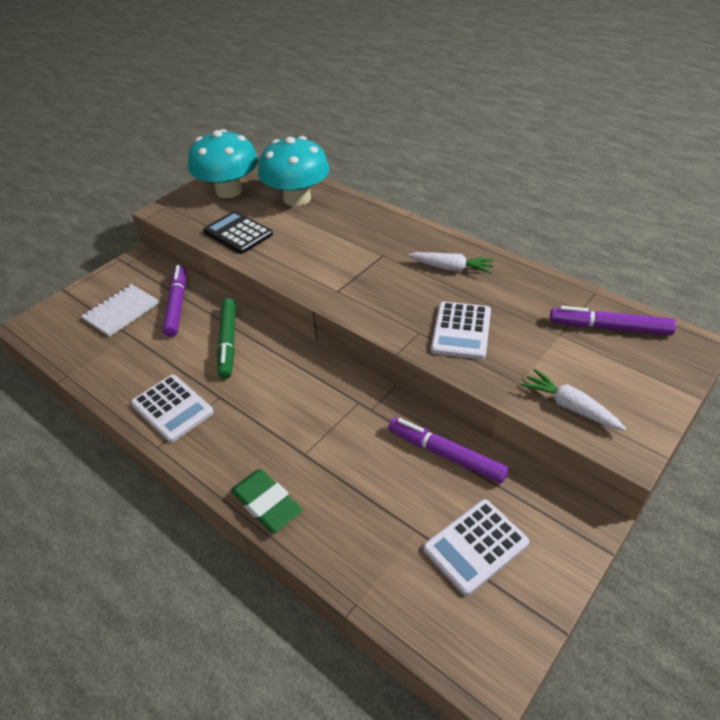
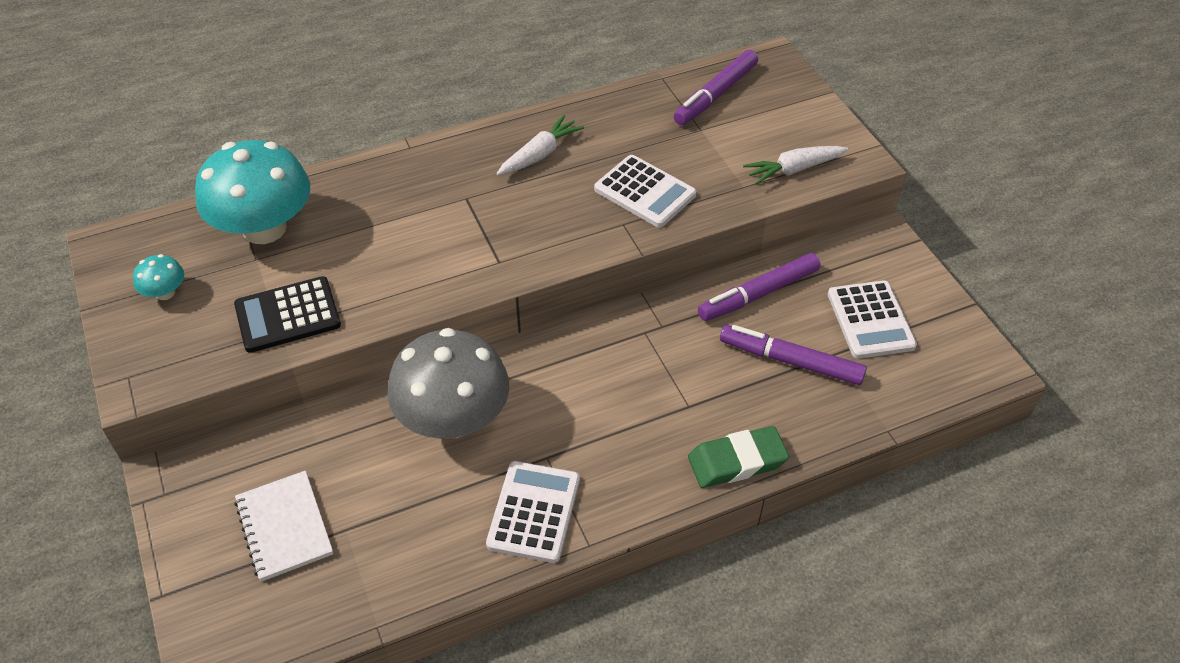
camera: 65 degrees left, 5 degrees up
white calculator [131,375,214,442] -> white calculator turned 60 degrees counterclockwise [486,461,580,563]
purple marker [162,265,186,337] -> purple marker moved to [720,325,867,385]
turquoise mushroom [188,129,258,198] -> turquoise mushroom [133,254,184,300], size x0.43
green marker [217,298,236,379] -> grey mushroom [387,328,509,439]

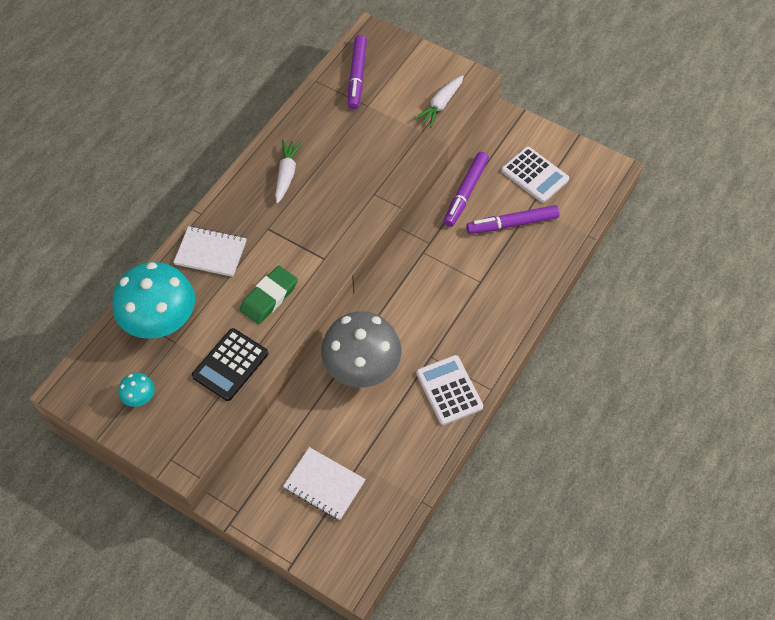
camera: 35 degrees left, 10 degrees up
white calculator [594,155,697,228] -> none
green eraser [688,426,789,488] -> green eraser moved to [240,266,298,324]
none -> white notebook [173,226,247,277]

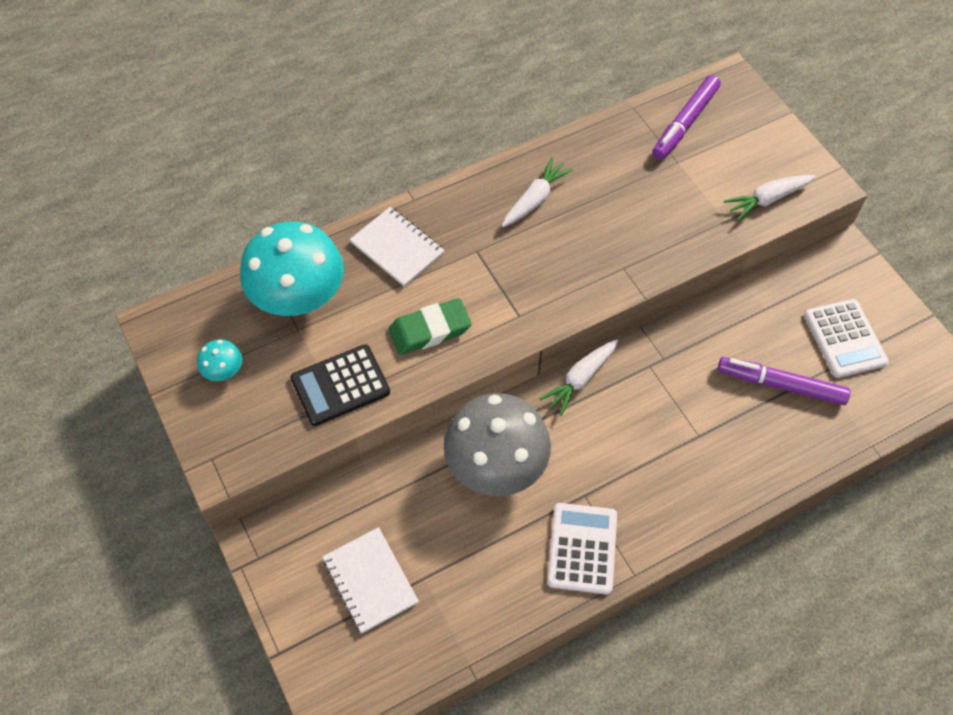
camera: 30 degrees right, 0 degrees up
purple marker [444,152,489,227] -> none
none -> white carrot [540,339,618,416]

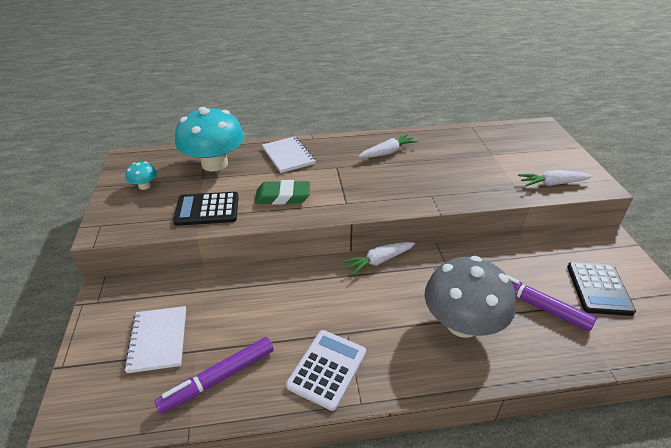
camera: 20 degrees right, 20 degrees down
grey mushroom [444,393,551,496] -> grey mushroom moved to [424,256,516,338]
purple marker [652,75,721,160] -> purple marker moved to [155,337,274,414]
white calculator [804,299,889,378] -> black calculator [567,262,636,316]

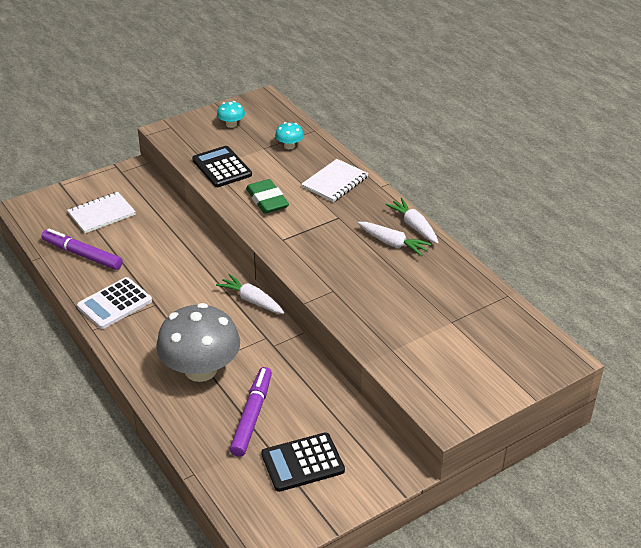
camera: 65 degrees right, 0 degrees up
turquoise mushroom [175,107,244,172] -> turquoise mushroom [275,122,304,149], size x0.43
white calculator [286,330,366,411] -> white calculator turned 135 degrees clockwise [77,277,152,329]
white carrot [518,170,593,187] -> white carrot moved to [385,198,439,244]

